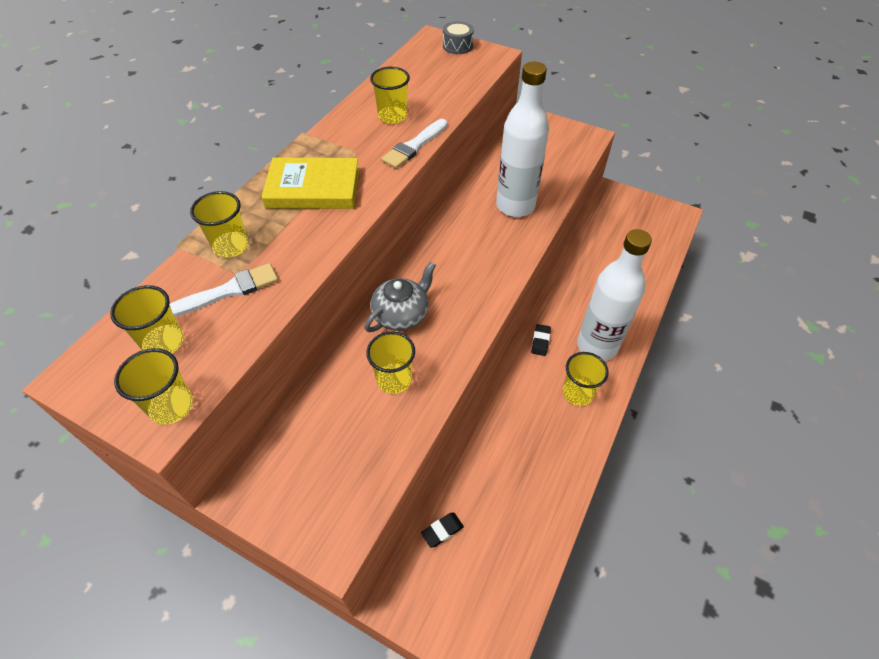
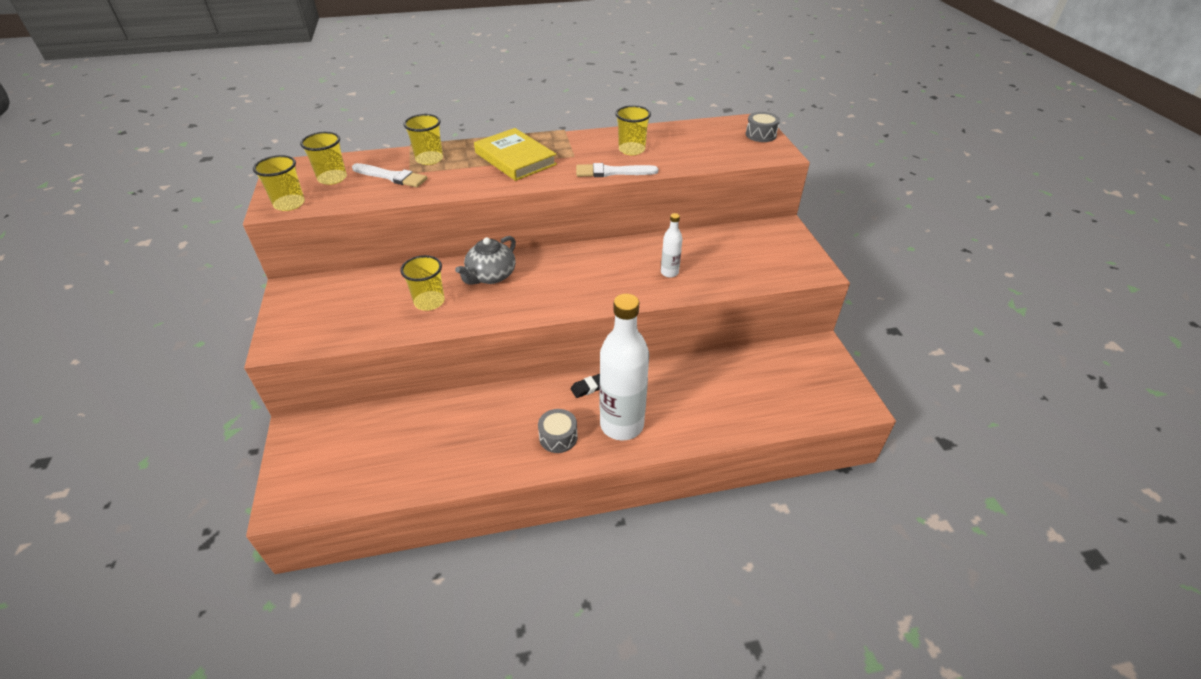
camera: 50 degrees right, 10 degrees down
grey teapot [365,262,436,332] -> grey teapot turned 120 degrees clockwise [455,236,516,285]
black eraser [421,512,464,548] -> none
white bottle [496,62,549,217] -> white bottle [661,213,682,278], size x0.45
yellow cup [563,352,609,406] -> grey drum [538,409,578,453]

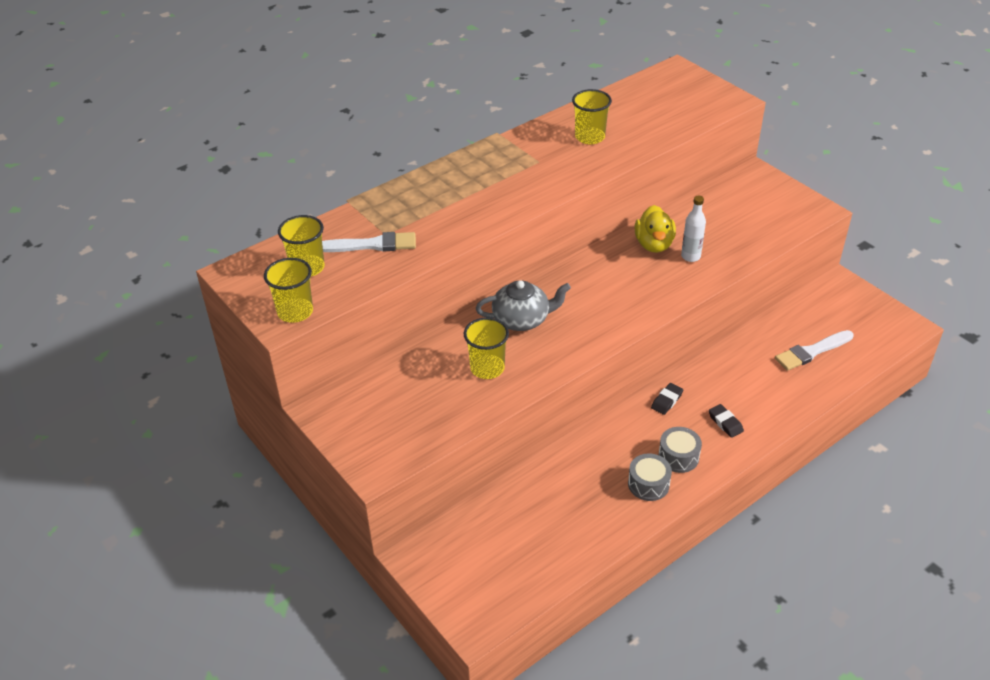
camera: 25 degrees left, 0 degrees up
yellow cup [403,114,443,165] -> none
grey teapot [455,236,516,285] -> grey teapot turned 105 degrees counterclockwise [476,280,571,331]
yellow book [474,128,557,181] -> none
white brush [576,163,658,177] -> white brush moved to [775,330,854,371]
white bottle [599,294,649,440] -> black eraser [709,404,744,438]
grey drum [746,112,780,142] -> grey drum moved to [628,454,672,501]
none -> yellow duck [635,205,676,253]

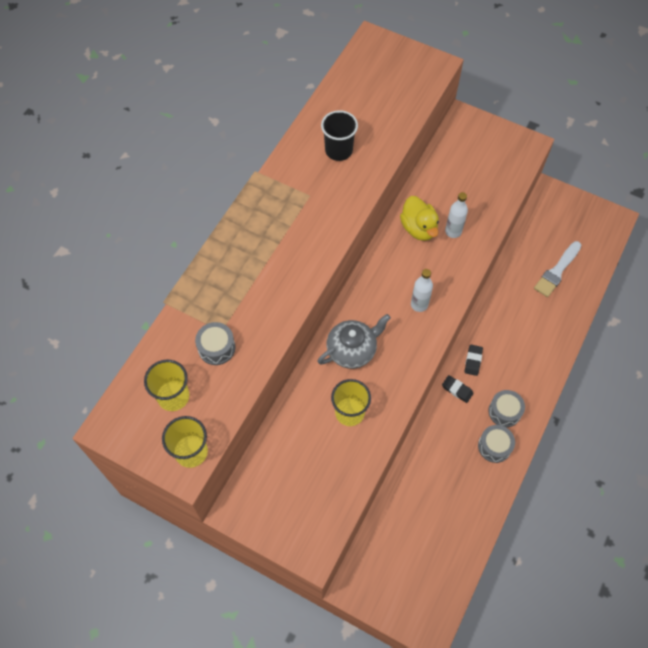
camera: 25 degrees left, 20 degrees up
white brush [322,232,416,252] -> grey drum [195,322,235,365]
yellow cup [572,89,612,144] -> black cup [321,110,358,161]
black eraser [709,404,744,438] -> black eraser moved to [442,375,473,403]
none -> white bottle [411,269,433,312]

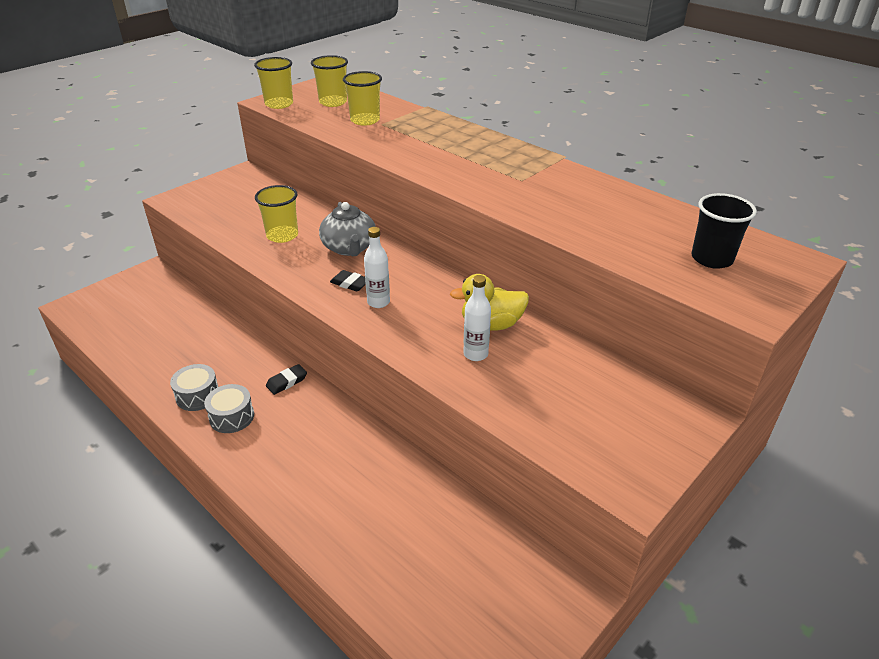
camera: 105 degrees right, 25 degrees down
grey drum [195,322,235,365] -> yellow cup [343,71,382,126]
black cup [321,110,358,161] -> black cup moved to [692,193,757,269]
black eraser [465,345,483,376] -> black eraser moved to [330,270,366,292]
white brush [534,241,581,297] -> none

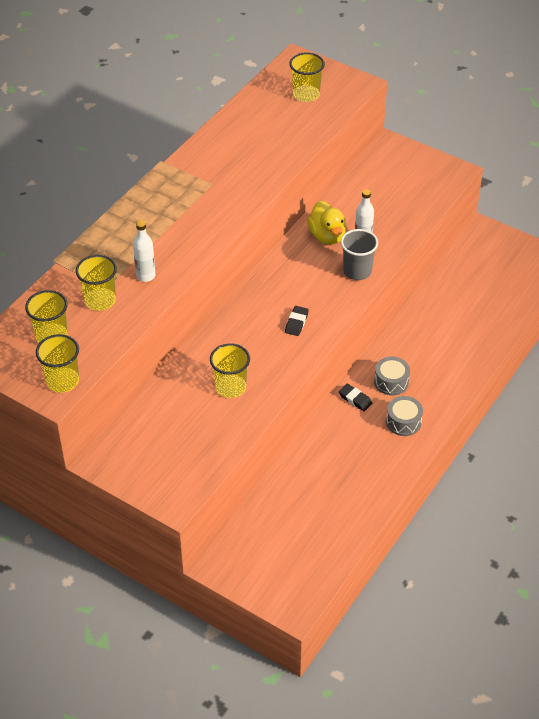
camera: 100 degrees left, 10 degrees up
grey drum [170,364,218,411] -> grey drum moved to [374,357,410,395]
grey teapot [319,202,376,256] -> none
white bottle [364,227,390,308] -> white bottle moved to [133,220,156,282]
black cup [692,193,757,269] -> yellow cup [289,52,325,102]
none -> grey cup [341,229,378,280]

